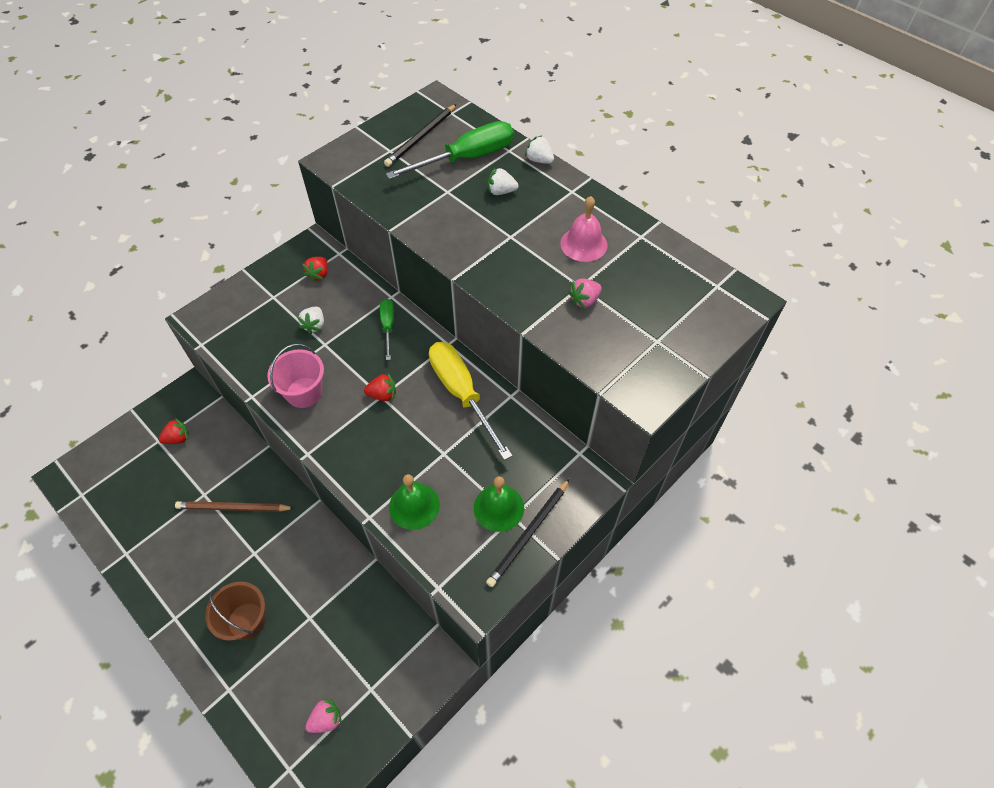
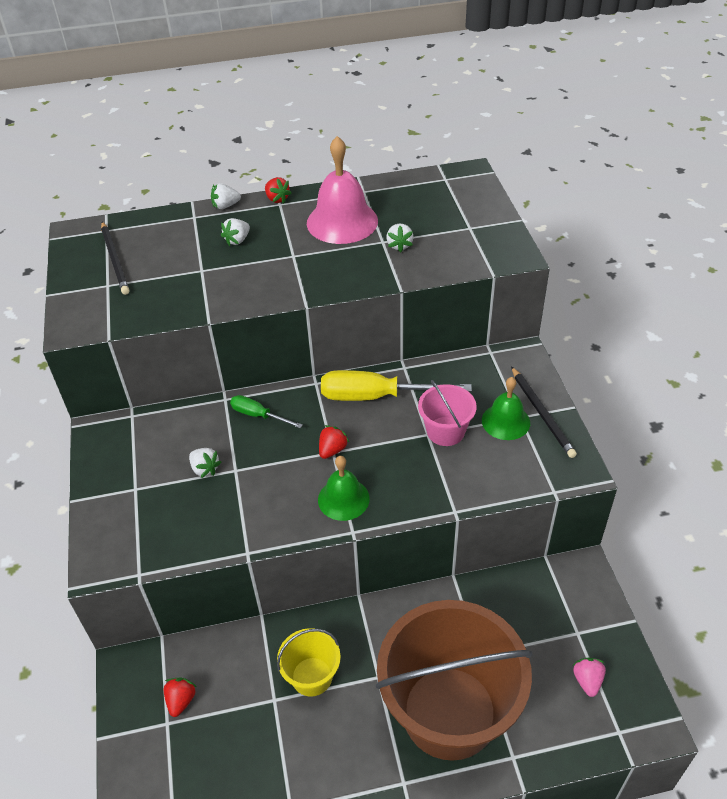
camera: 55 degrees left, 10 degrees down
brown pencil [175,501,294,512] -> yellow bucket [277,628,341,697]
brown bucket [205,582,266,641] -> brown bucket [376,600,533,761], size x2.23
pink bucket [267,344,324,408] -> pink bucket moved to [418,380,477,446]
red strawberry [302,257,328,282] -> red strawberry moved to [265,177,291,203]
green screwdriver [386,121,514,180] -> none
green bell [389,474,440,530] -> green bell moved to [318,456,370,521]
pink bell [560,196,608,262] -> pink bell [307,136,378,244], size x1.61
pink strawberry [568,279,602,309] -> white strawberry [386,224,414,253]

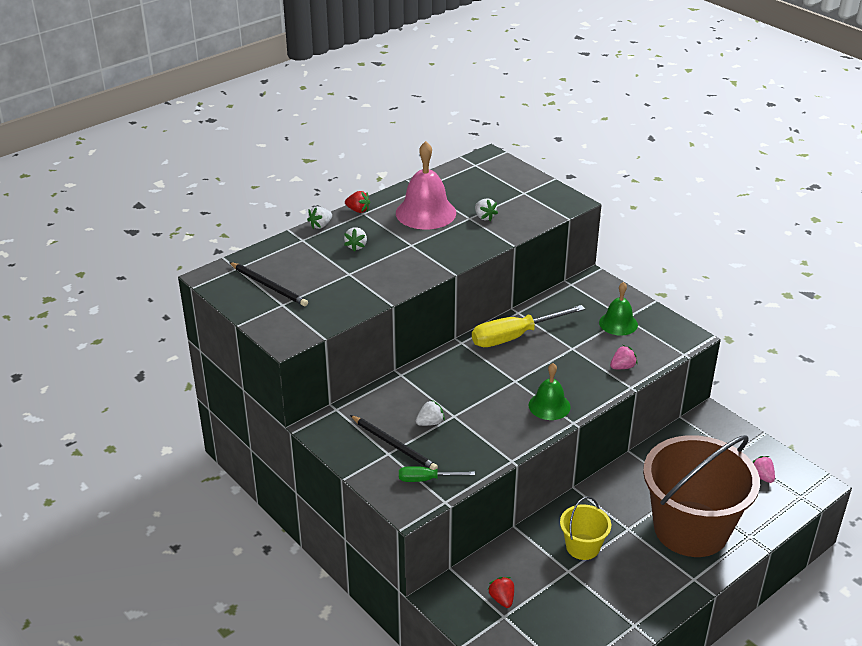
camera: 30 degrees left, 10 degrees down
white strawberry [189,448,221,478] -> white strawberry turned 45 degrees counterclockwise [416,400,445,426]
green screwdriver [230,395,303,428] -> green screwdriver moved to [399,466,475,482]
red strawberry [319,425,349,459] -> none
pink bucket [418,380,477,446] -> none
black pencil [511,366,577,458] -> black pencil moved to [350,415,438,470]
none -> pink strawberry [610,345,638,369]

